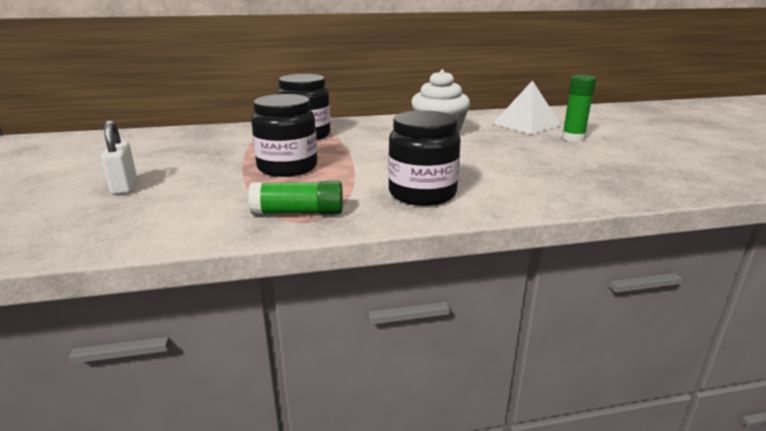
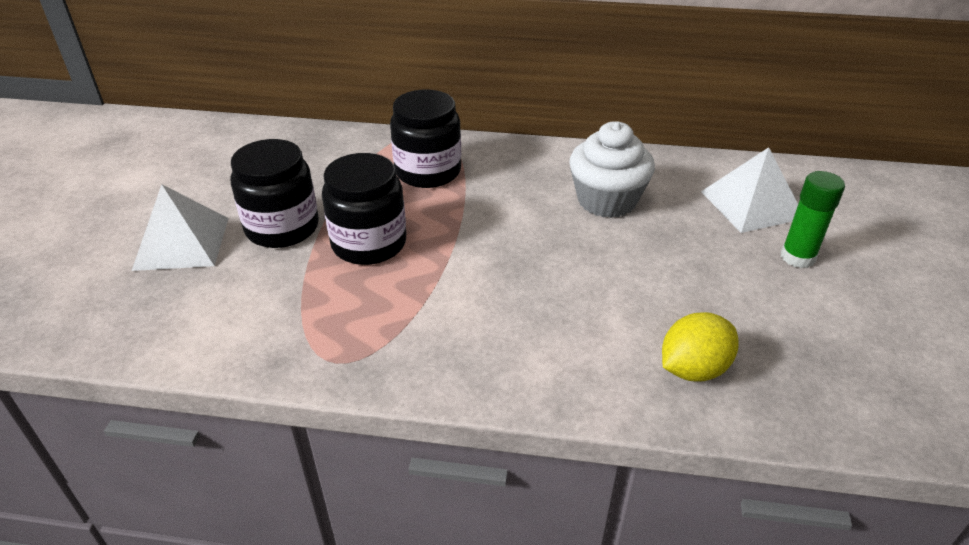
camera: 20 degrees right, 15 degrees up
white padlock [101,121,137,195] -> white pyramid [132,184,229,271]
green glue stick [248,181,343,215] -> none
black jar [388,110,461,206] -> black jar moved to [231,139,319,248]
none -> yellow lemon [662,312,739,382]

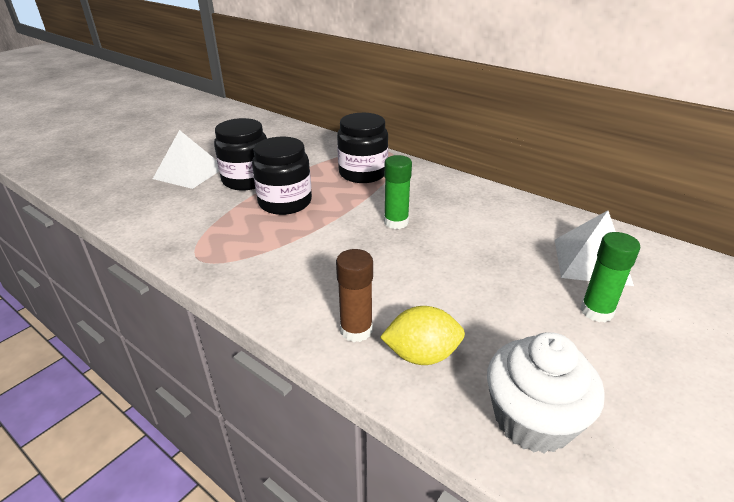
camera: 30 degrees right, 5 degrees down
white cupcake [569,121,655,218] -> white cupcake moved to [487,332,605,453]
none -> brown glue stick [336,249,373,342]
none -> green glue stick [384,155,412,229]

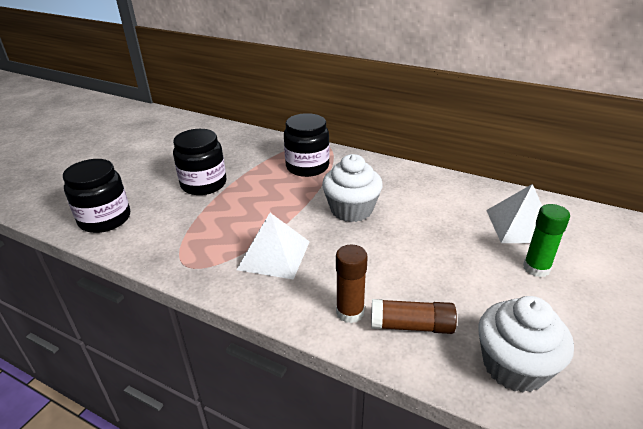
camera: 10 degrees left, 0 degrees up
white pyramid [153,130,219,189] -> white pyramid moved to [237,213,310,280]
black jar [252,137,312,215] -> black jar moved to [63,159,130,233]
yellow lemon [380,306,465,365] -> brown glue stick [371,299,457,334]
green glue stick [384,155,412,229] -> white cupcake [322,154,383,222]

